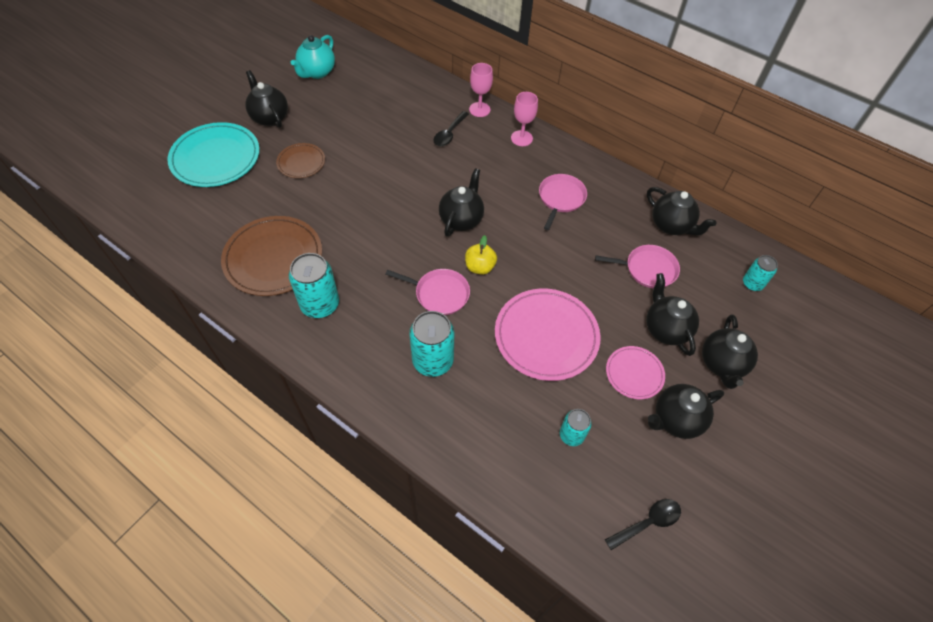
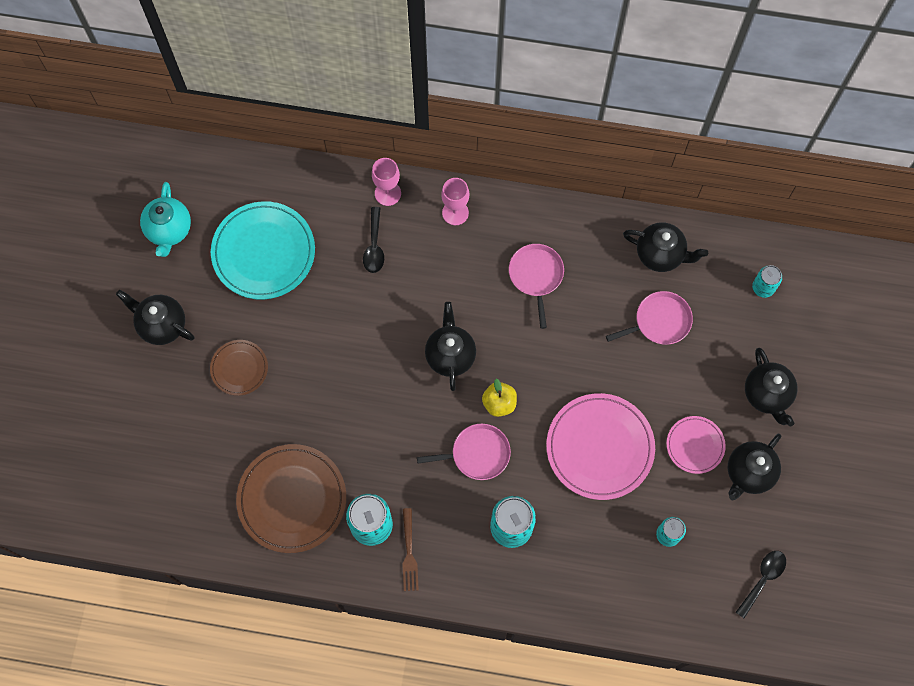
camera: 25 degrees left, 15 degrees up
turquoise plate [167,122,260,187] -> turquoise plate moved to [211,201,315,300]
black teapot [646,273,699,356] -> none
none -> brown fork [402,508,419,591]

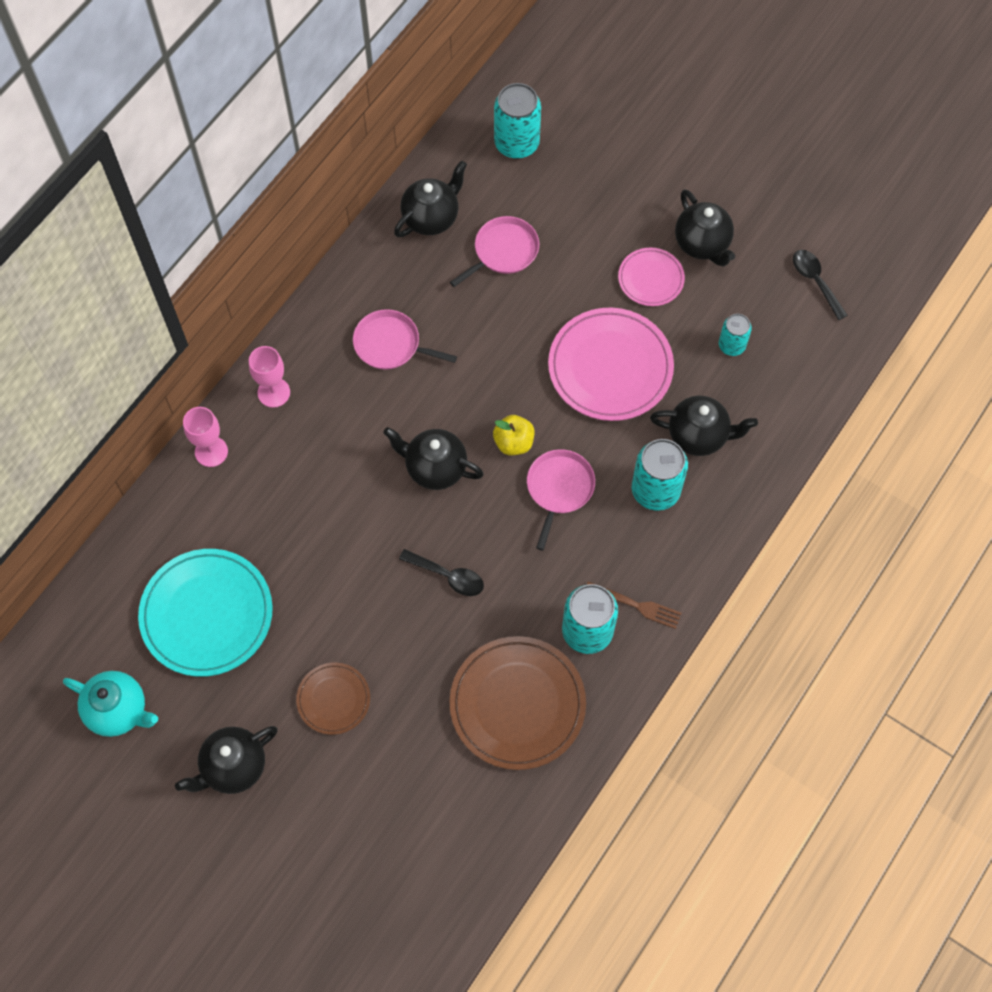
camera: 65 degrees left, 5 degrees down
black spoon [363,207,384,273] -> black spoon moved to [399,549,484,596]
pink pan [606,291,693,345] -> pink pan turned 45 degrees clockwise [450,216,539,287]
black teapot [745,348,797,427] -> black teapot moved to [650,396,758,456]
turquoise can [752,265,782,298] -> turquoise can [494,83,541,159], size x1.71

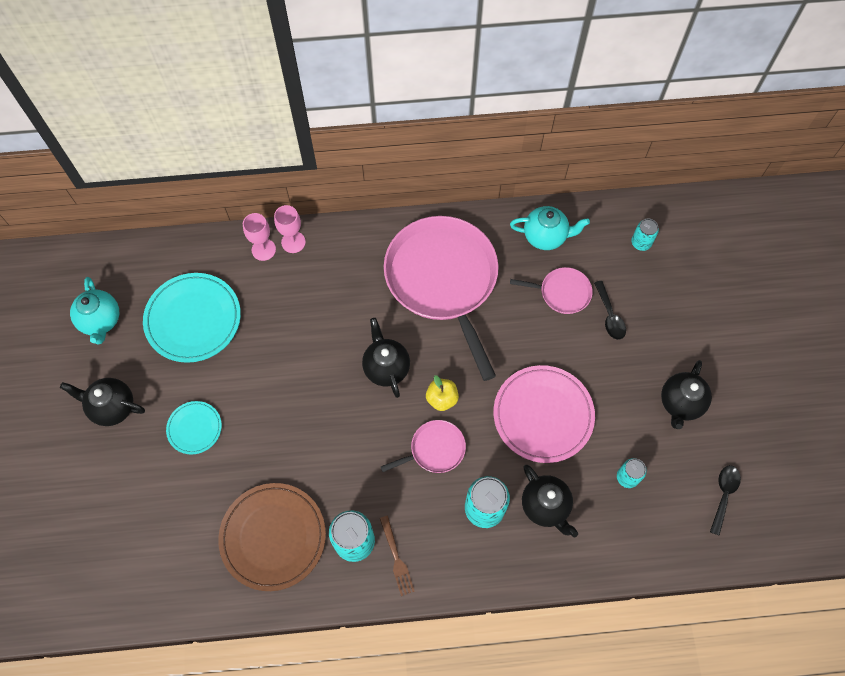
camera: 50 degrees right, 0 degrees up
pink goblet [249,346,290,408] -> pink goblet moved to [243,213,276,261]
brown plate [296,663,370,735] -> turquoise plate [166,401,222,455]
pink pan [353,309,457,370] -> pink pan [384,216,498,381], size x2.25
black teapot [394,161,467,237] -> turquoise teapot [510,206,590,250]
black spoon [399,549,484,596] -> black spoon moved to [594,281,626,340]
turquoise can [494,83,541,159] -> turquoise can [631,219,659,251], size x0.58
pink plate [618,247,685,306] -> none

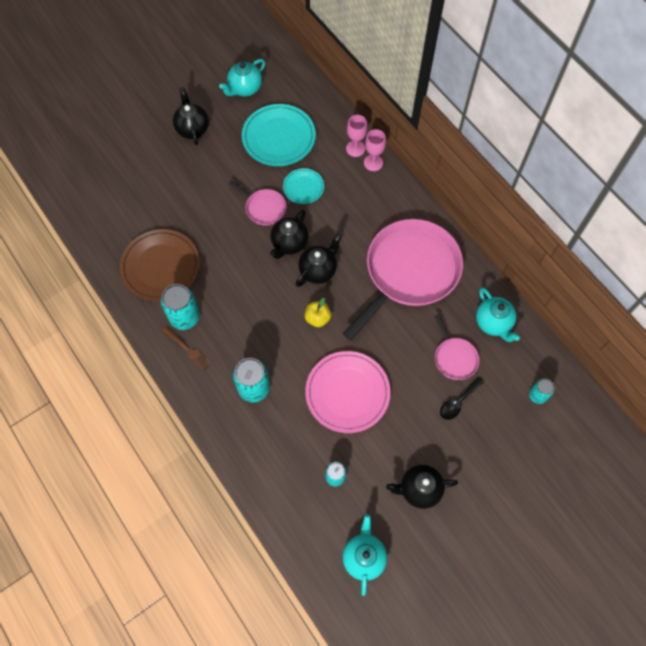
camera: 60 degrees right, 0 degrees up
turquoise plate [166,401,222,455] -> turquoise plate moved to [283,168,324,204]
brown fork [380,516,415,596] -> brown fork turned 90 degrees counterclockwise [162,326,211,371]
pink pan [381,420,466,473] -> pink pan moved to [229,180,286,226]
black teapot [522,465,578,537] -> black teapot moved to [270,209,308,259]
black spoon [710,465,741,536] -> turquoise teapot [343,514,387,596]

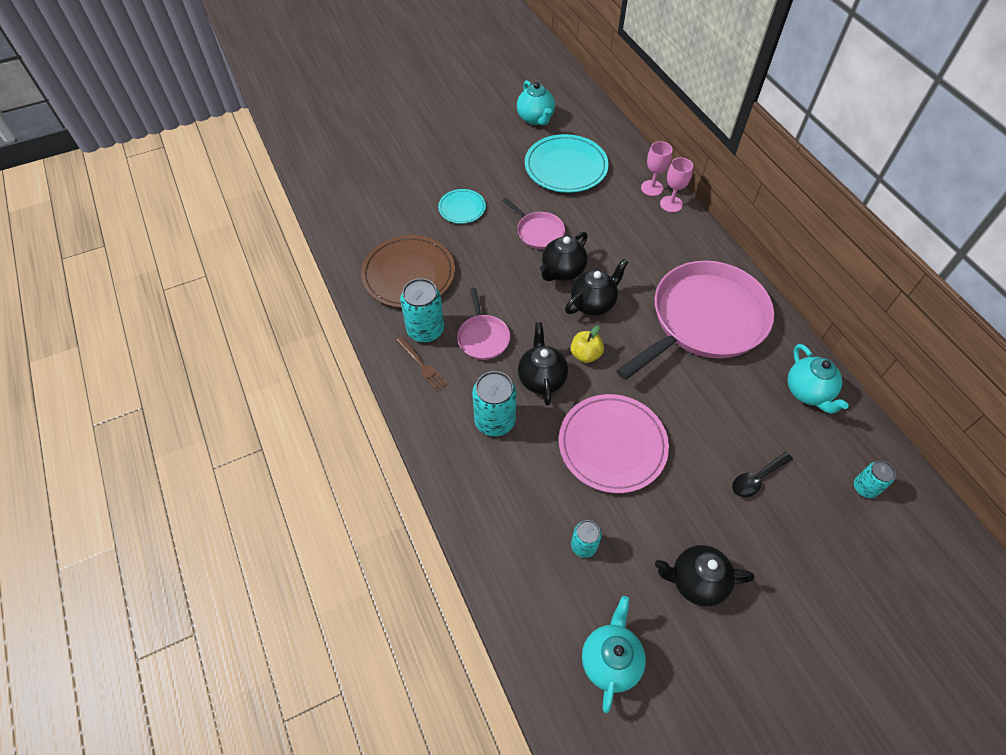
camera: 10 degrees right, 10 degrees down
black teapot [173,87,209,145] -> black teapot moved to [518,322,568,406]
turquoise teapot [219,59,265,96] -> turquoise teapot turned 75 degrees counterclockwise [517,80,555,125]
turquoise plate [283,168,324,204] -> turquoise plate moved to [438,189,486,224]
pink pan [435,314,479,380] -> pink pan moved to [457,288,510,360]

